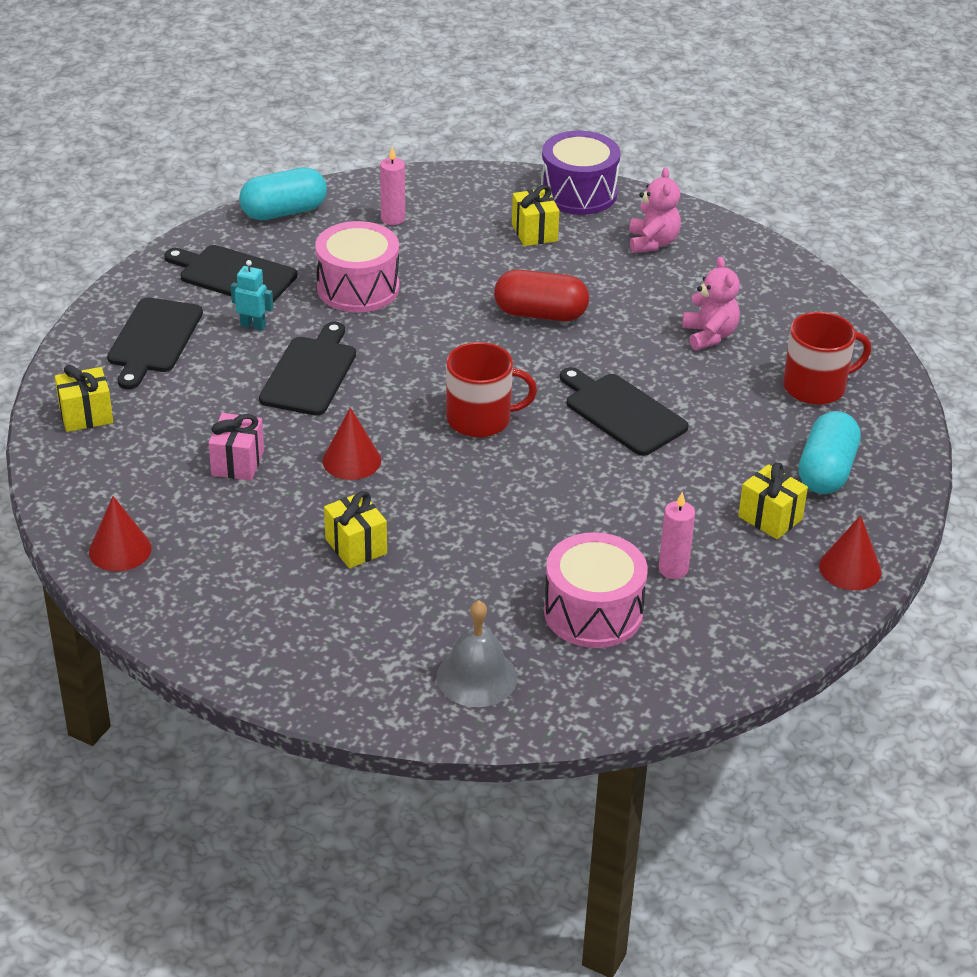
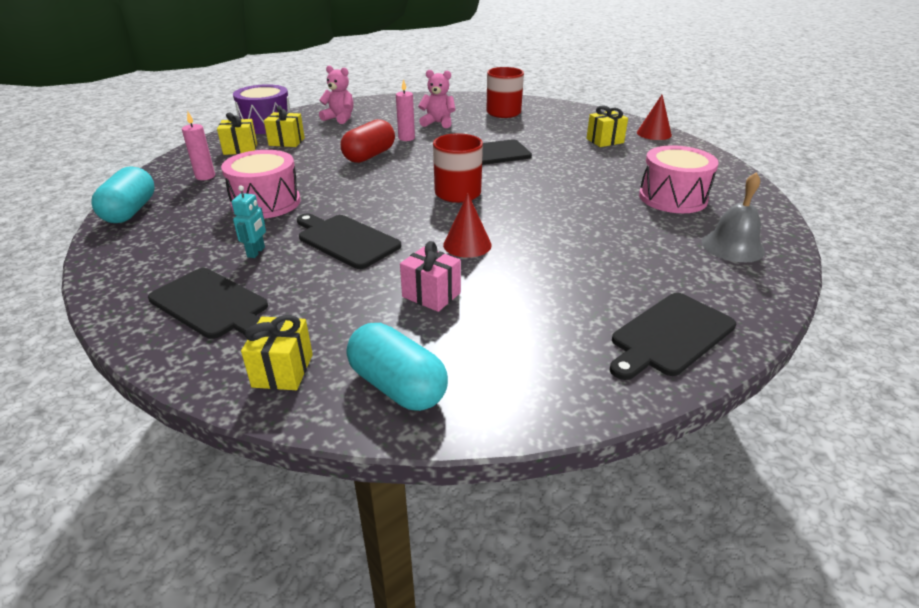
camera: 65 degrees left, 5 degrees down
red cone [89,496,152,571] -> none
black cutting board [164,245,298,303] -> black cutting board moved to [610,293,736,380]
turquoise robot [231,260,273,331] -> turquoise robot turned 150 degrees clockwise [231,186,266,258]
yellow gift [324,491,387,568] -> yellow gift moved to [217,112,257,155]
pink candle [659,492,695,579] -> pink candle moved to [396,79,415,141]
turquoise capsule [798,411,861,494] -> turquoise capsule moved to [347,323,448,411]

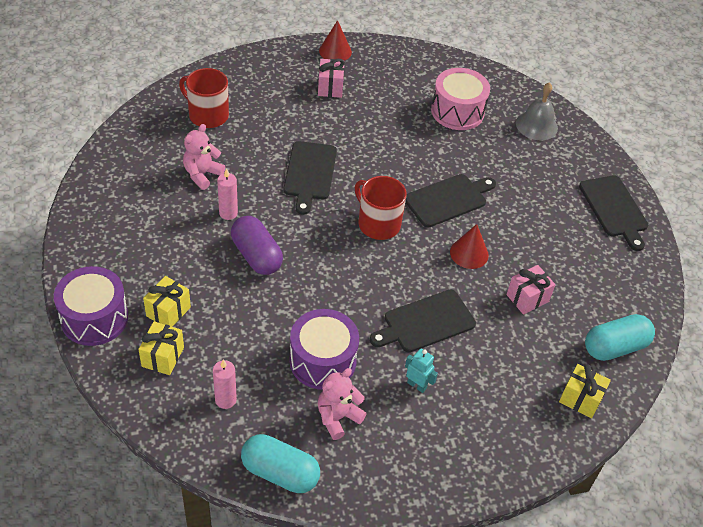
camera: 70 degrees left, 15 degrees up
black cutting board [148,268,268,339] -> black cutting board moved to [405,174,496,228]
pink drum [221,150,300,218] -> purple drum [289,309,359,390]
pink teddy bear [319,65,353,124] -> pink teddy bear moved to [318,368,367,440]
red capsule [341,119,395,163] -> purple capsule [231,216,283,275]
yellow gift [586,105,628,147] -> pink gift [318,59,345,98]

